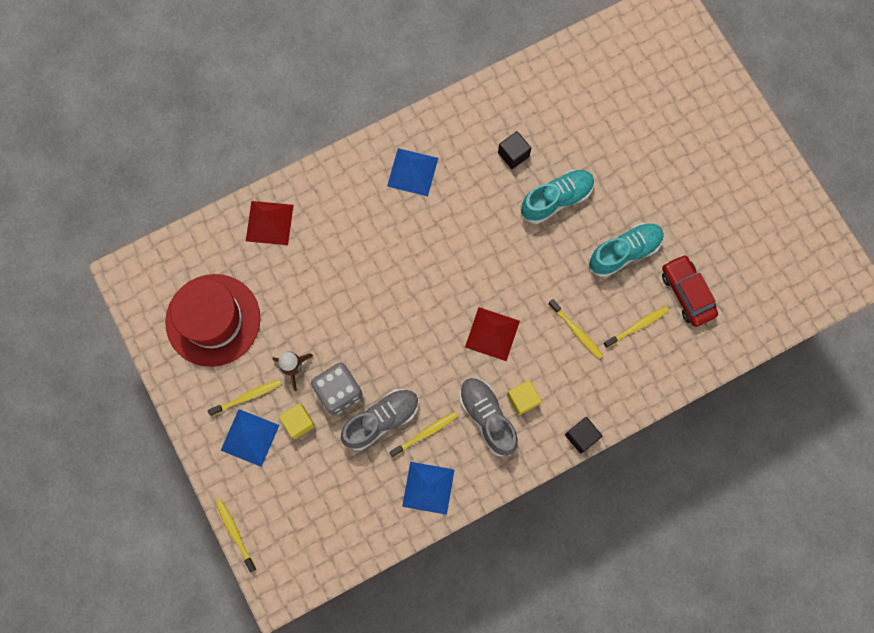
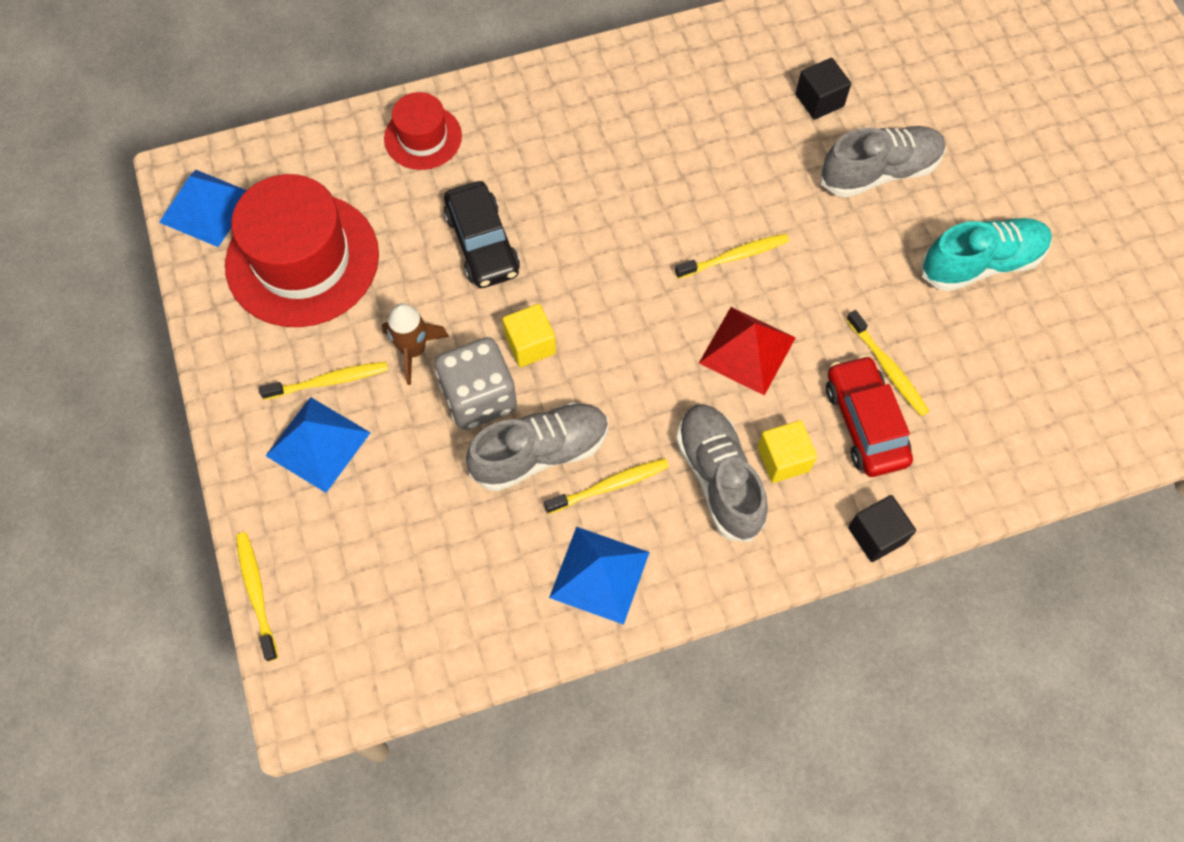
camera: 10 degrees right, 10 degrees down
red pyramid [246,201,293,245] -> red hat [384,92,462,170]
yellow cube [279,403,315,439] -> yellow cube moved to [503,304,556,367]
blue pyramid [387,148,438,196] -> blue pyramid moved to [159,170,247,247]
turquoise shoe [521,170,595,224] -> grey shoe [821,126,946,197]
yellow toothbrush [603,306,669,348] -> yellow toothbrush moved to [675,234,789,279]
red car [662,254,718,327] -> red car moved to [826,355,913,477]
none -> black car [444,181,520,288]

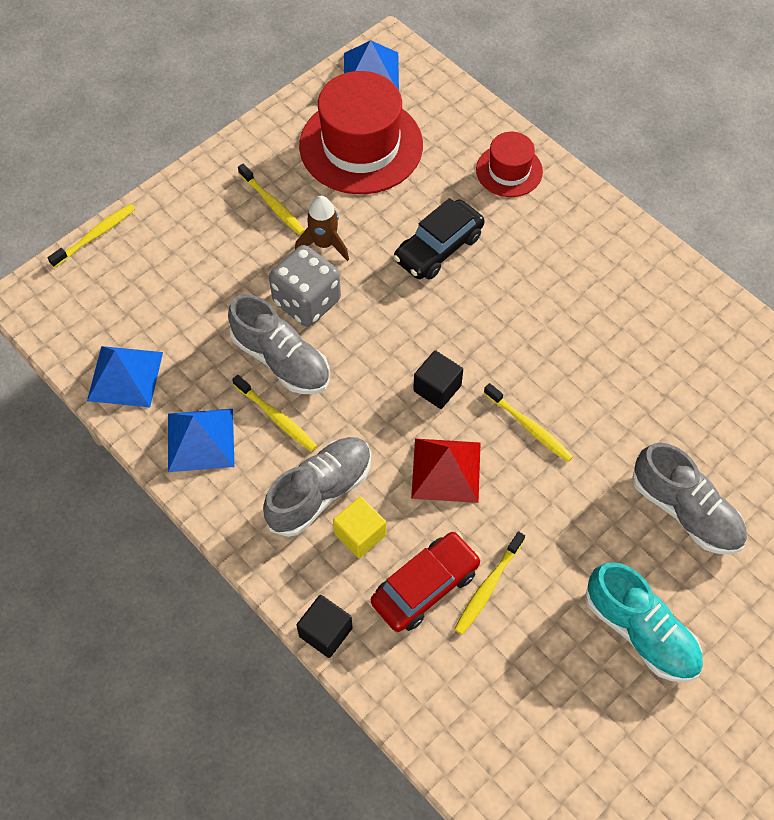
camera: 65 degrees right, 5 degrees down
blue pyramid [265,397,371,493] -> blue pyramid moved to [87,346,163,407]
yellow cube [503,304,556,367] -> none
black cube [795,58,851,120] -> black cube moved to [413,350,463,409]

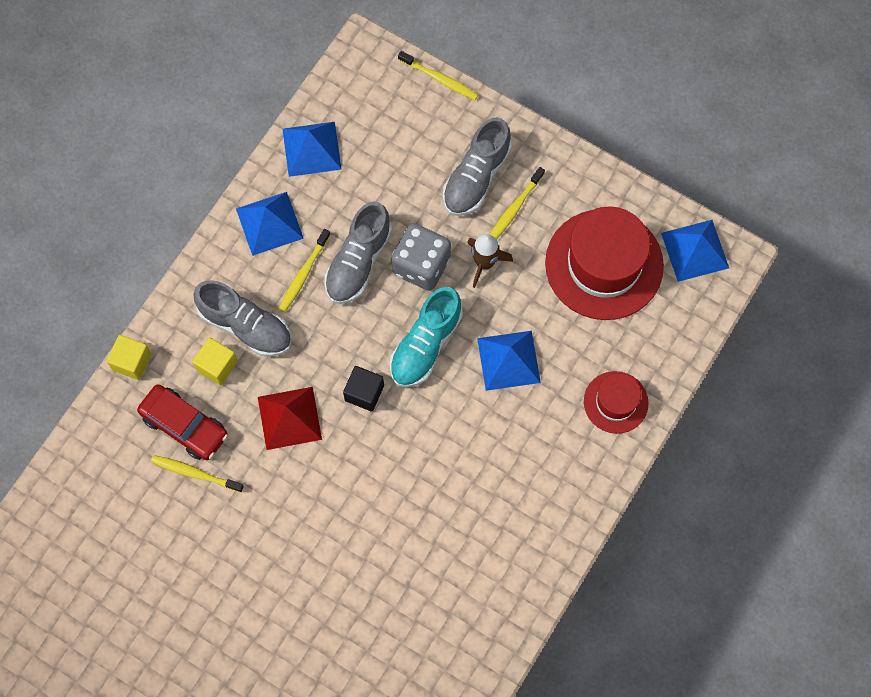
camera: 75 degrees right, 10 degrees up
black cube [296,595,353,658] -> yellow cube [107,335,151,380]
black car [393,198,484,280] -> blue pyramid [477,331,541,391]
yellow toothbrush [484,383,574,462] -> none
turquoise shoe [585,562,703,682] -> turquoise shoe moved to [390,287,463,387]
grey shoe [632,442,747,554] -> grey shoe moved to [443,117,512,216]

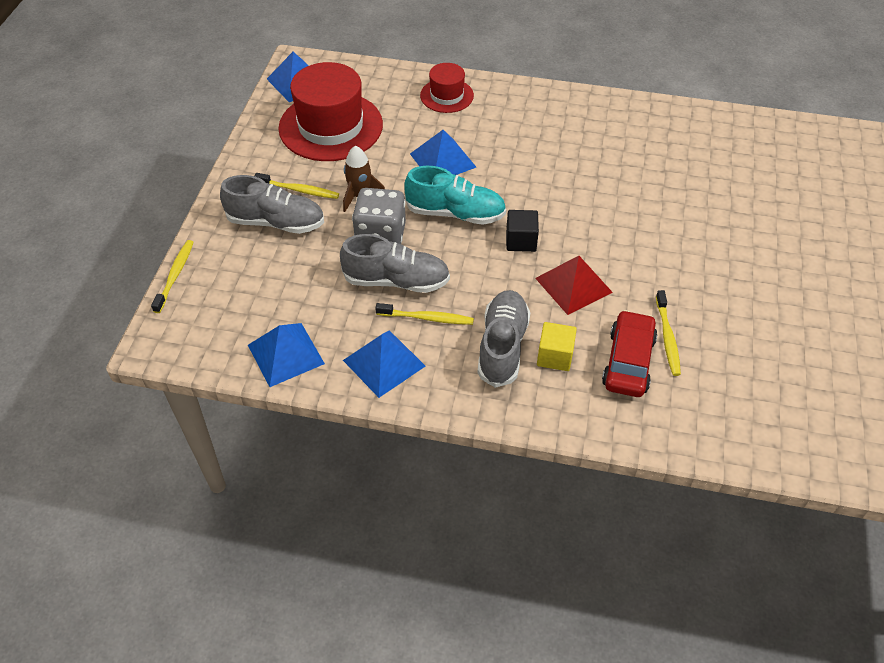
camera: 110 degrees left, 20 degrees down
yellow cube [107,335,151,380] -> none

